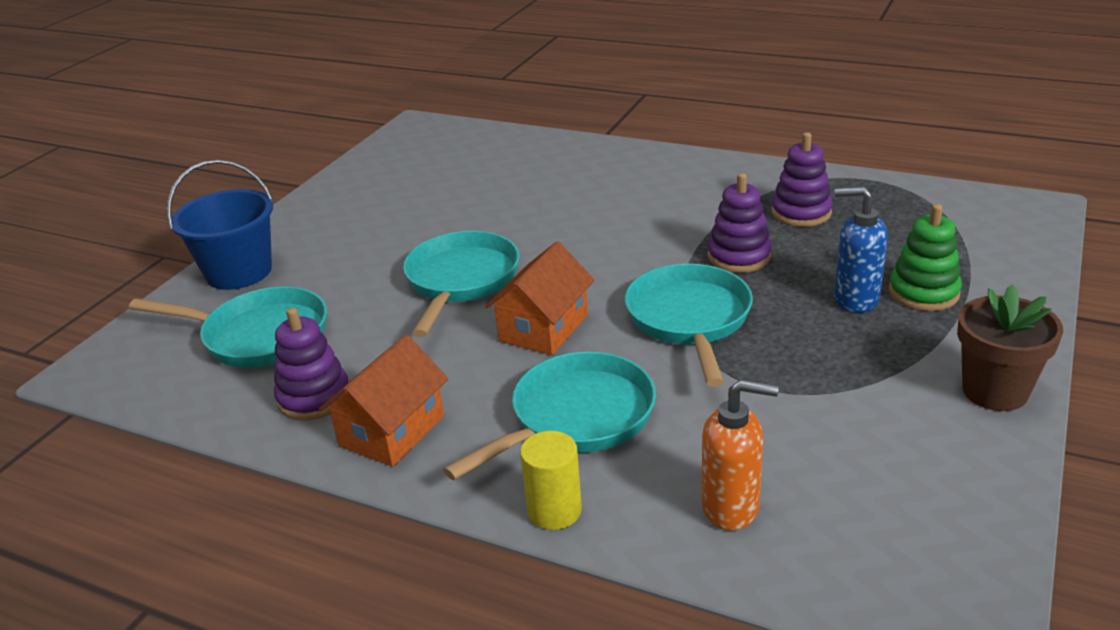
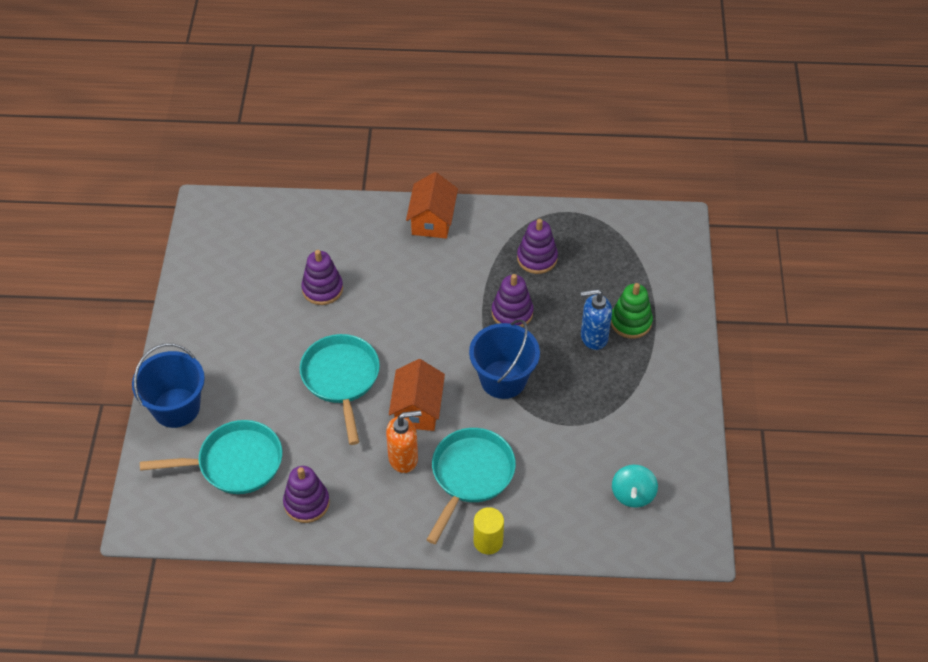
camera: 25 degrees left, 20 degrees up
orange house [319,335,448,467] -> orange house moved to [406,172,458,239]
turquoise pan [625,264,753,387] -> blue bucket [469,319,540,399]
orange soap dispenser [701,379,779,531] -> orange soap dispenser moved to [386,410,421,473]
brown flower pot [957,284,1063,411] -> none
none -> purple stacking toy [301,250,343,305]
none -> turquoise spinning top [612,465,658,508]

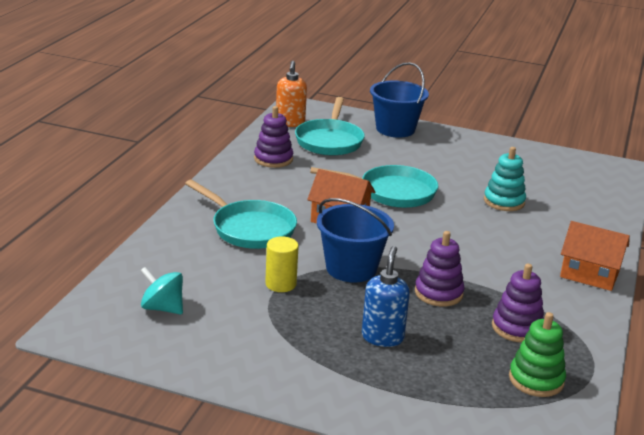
camera: 105 degrees right, 25 degrees down
purple stacking toy [301,250,343,305] -> turquoise stacking toy [484,147,526,211]
orange soap dispenser [386,410,421,473] -> orange soap dispenser moved to [276,61,307,127]
yellow cylinder [474,507,504,554] -> yellow cylinder moved to [265,236,299,292]
green stacking toy [611,283,653,339] -> green stacking toy moved to [509,312,566,397]

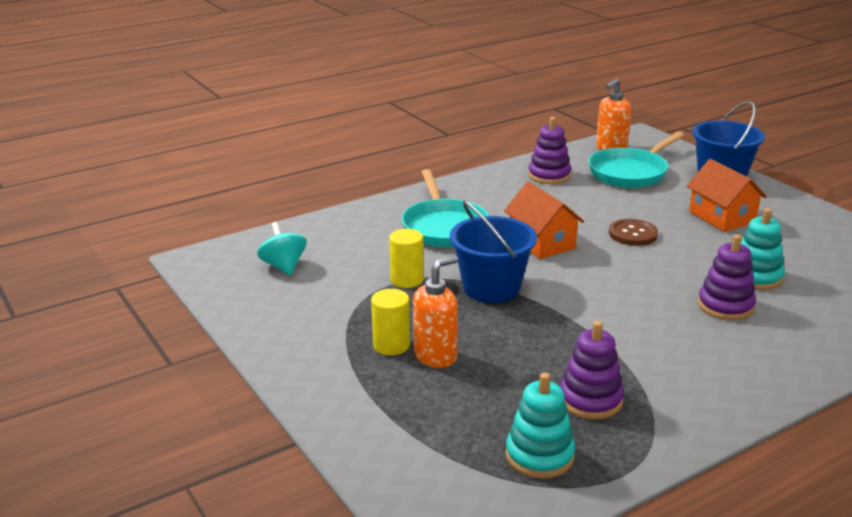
camera: 40 degrees right, 0 degrees up
turquoise pan [310,165,438,208] -> brown button [609,219,658,246]
blue soap dispenser [362,246,410,347] -> orange soap dispenser [413,256,458,368]
purple stacking toy [415,231,464,307] -> purple stacking toy moved to [698,234,756,320]
green stacking toy [509,312,566,397] -> turquoise stacking toy [505,372,575,479]
orange house [560,221,630,291] -> orange house moved to [686,159,767,232]
none -> yellow cylinder [371,289,410,355]

